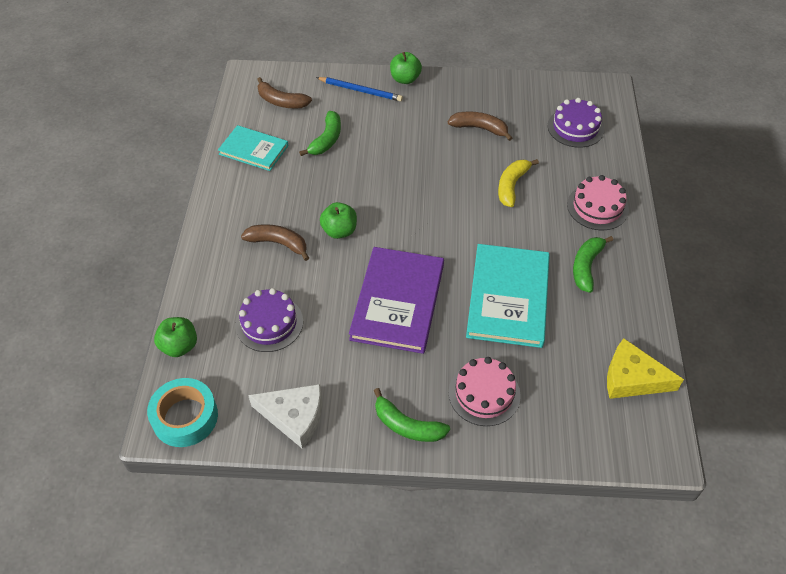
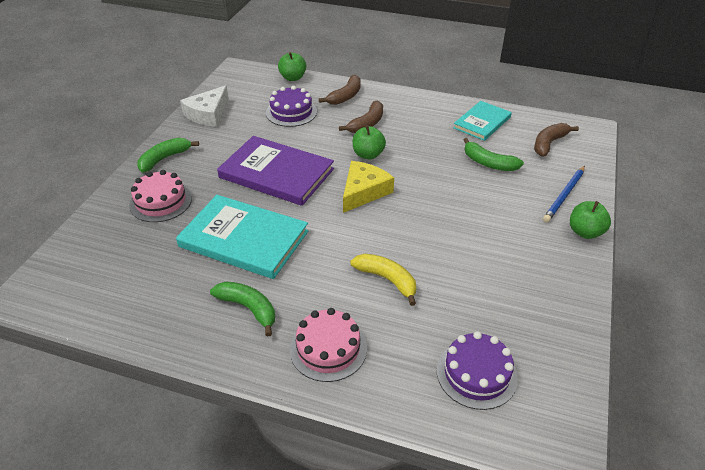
camera: 105 degrees right, 10 degrees down
turquoise tape [147,378,218,447] -> none
brown banana [448,111,512,141] -> brown banana moved to [319,75,361,105]
yellow cheese [607,338,684,399] -> yellow cheese moved to [343,161,394,213]

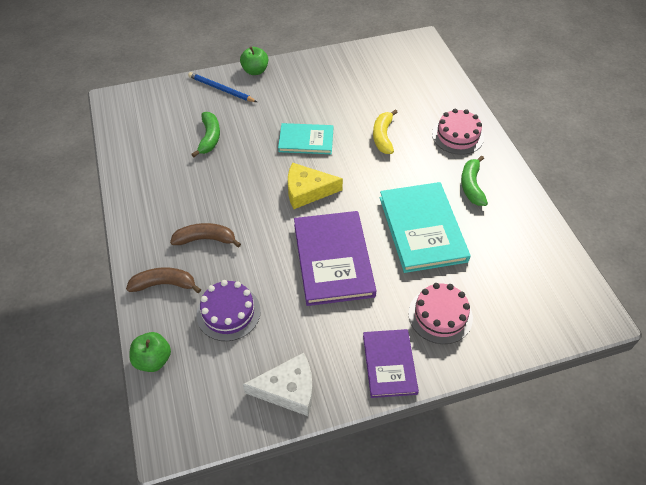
camera: 125 degrees left, 10 degrees up
green banana [137,138,199,172] -> purple book [363,329,419,398]
green apple [353,125,386,159] -> none
purple cake [437,331,518,410] -> none
turquoise book [453,101,512,141] -> turquoise book moved to [278,123,333,154]
brown banana [534,123,579,156] -> none
blue pencil [543,166,585,222] -> blue pencil turned 150 degrees counterclockwise [188,72,257,102]

